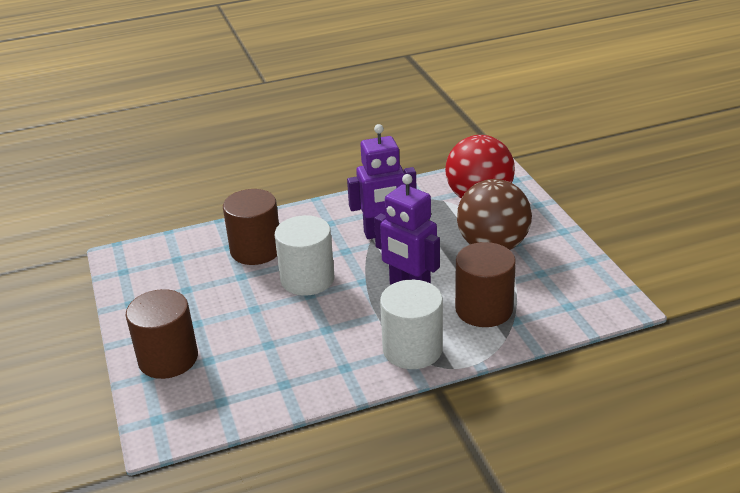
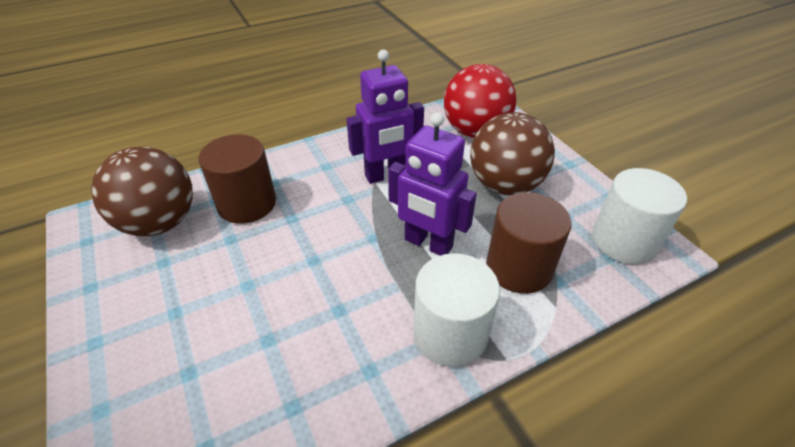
camera: 10 degrees left, 10 degrees up
brown cylinder [125,289,198,379] -> none
white cylinder [275,215,335,296] -> white cylinder moved to [592,168,687,264]
none -> brown ball [91,147,193,236]

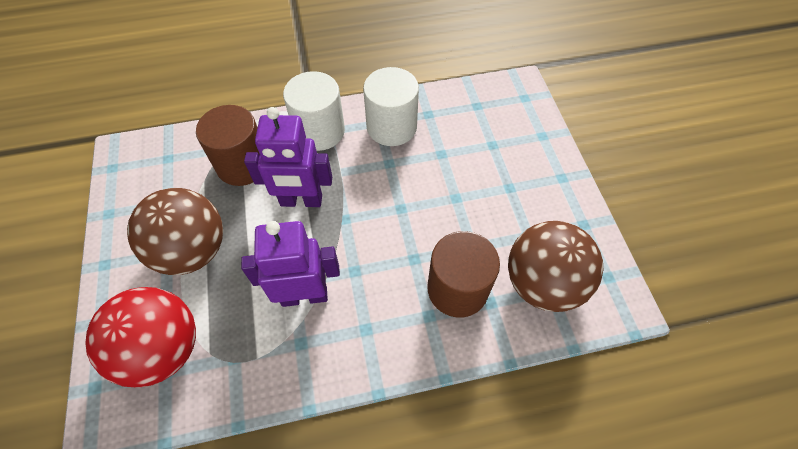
camera: 165 degrees left, 15 degrees up
purple robot [388,112,477,256] -> purple robot turned 135 degrees clockwise [244,107,332,207]
white cylinder [592,168,687,264] -> white cylinder moved to [363,67,419,146]

